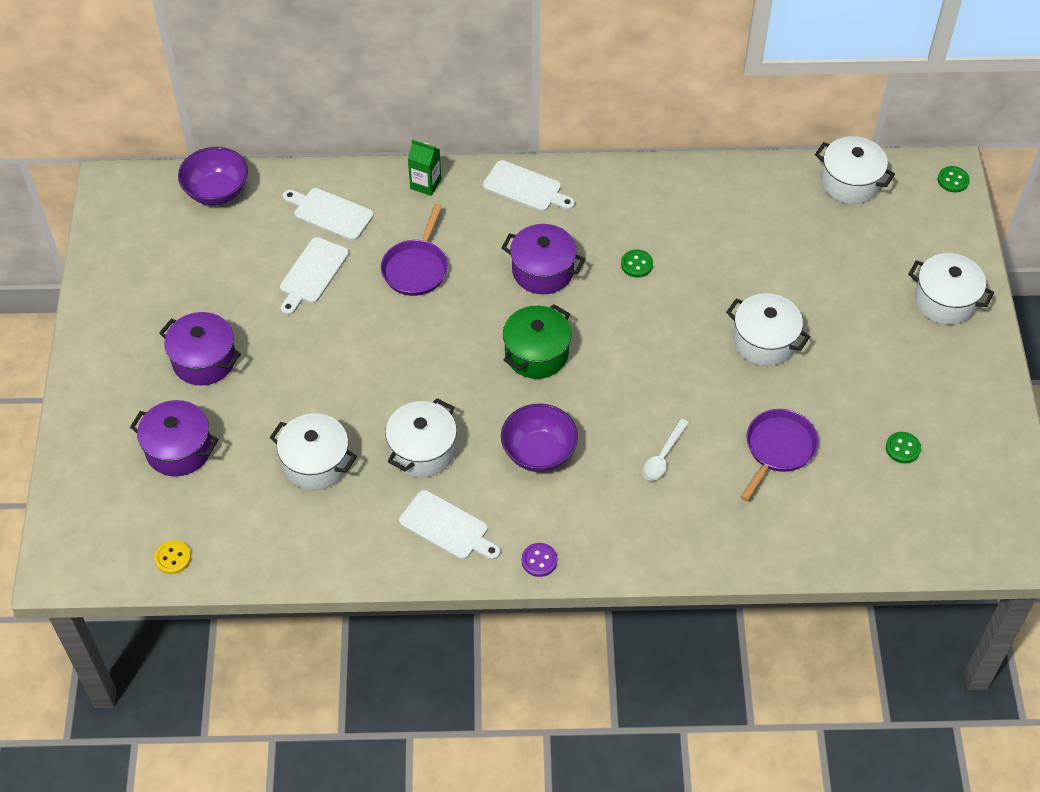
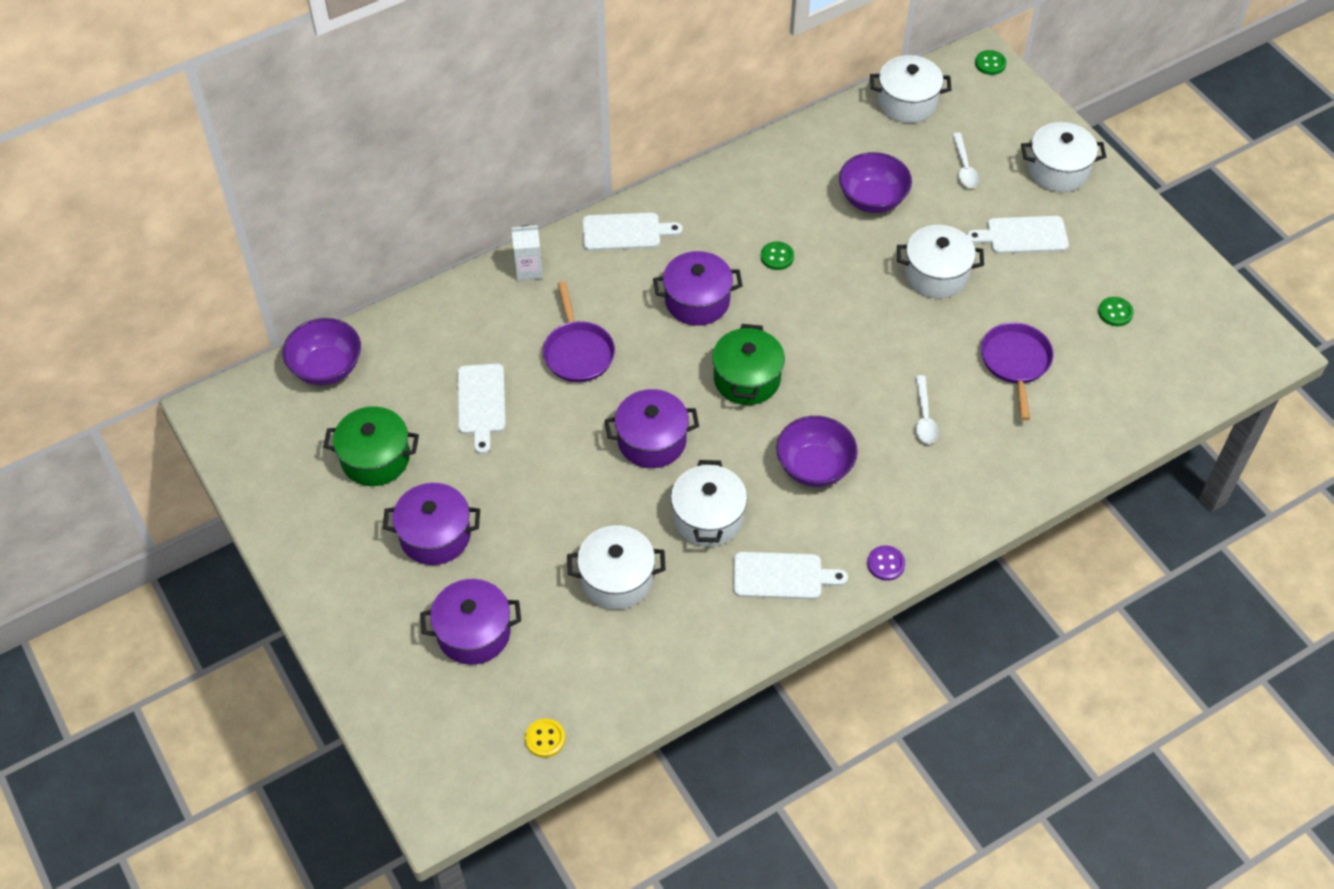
camera: 30 degrees left, 0 degrees up
white cutting board [283,188,374,241] -> white cutting board moved to [967,216,1069,254]
green carton [408,139,441,196] -> white carton [511,225,543,281]
none -> green pot [323,406,419,486]
none -> purple pot [605,389,699,468]
none -> purple bowl [839,152,912,213]
none -> white spoon [952,133,979,188]

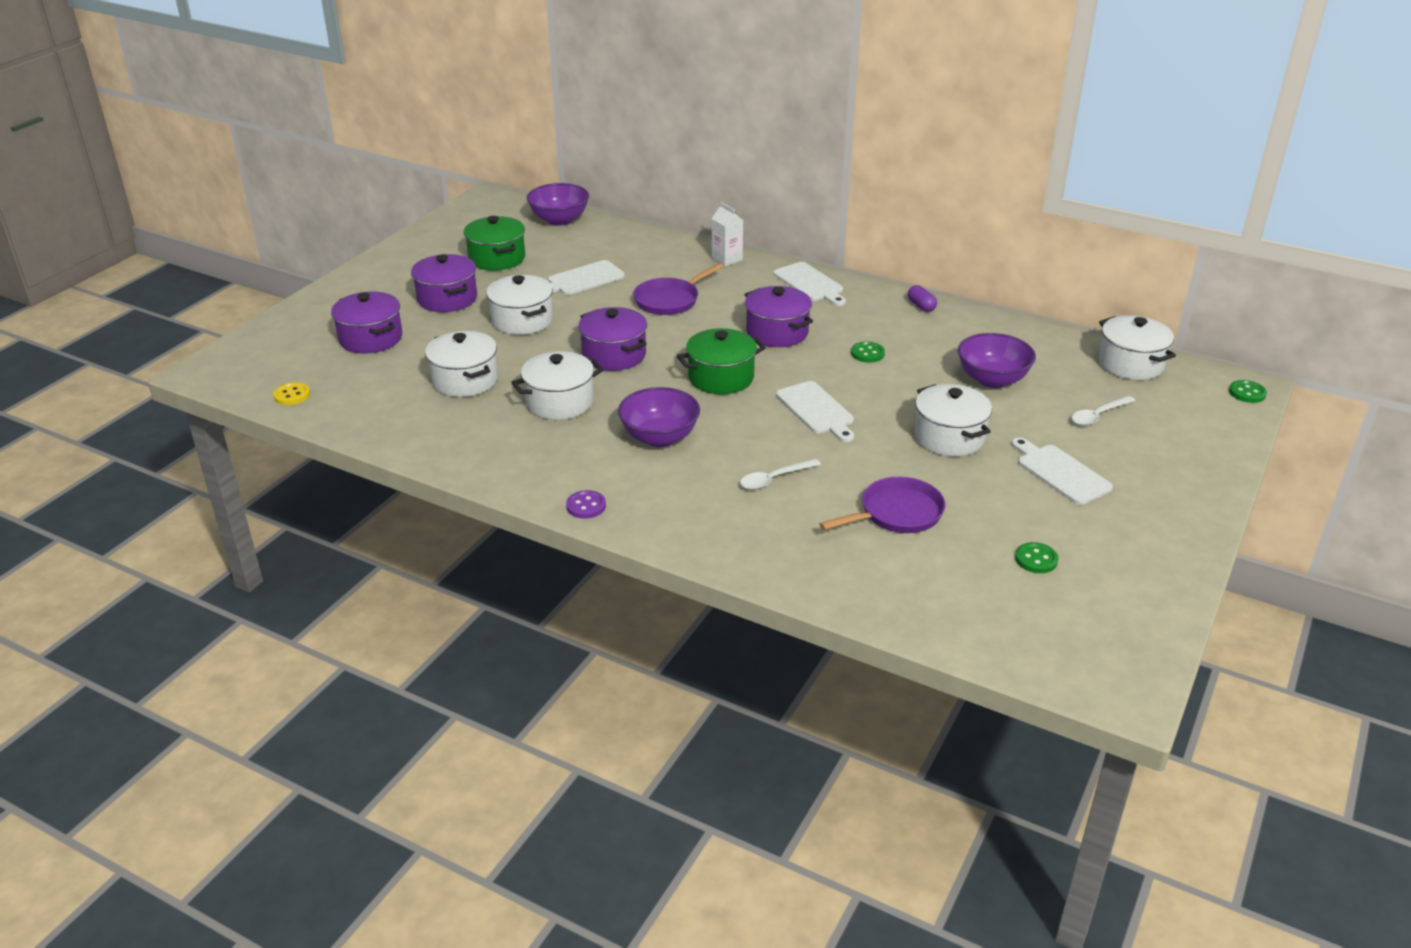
camera: 60 degrees right, 20 degrees down
white cutting board [733,552,848,599] -> white cutting board moved to [776,381,854,442]
white pot [1021,122,1106,192] -> white pot moved to [486,275,553,335]
none -> purple capsule [908,285,937,312]

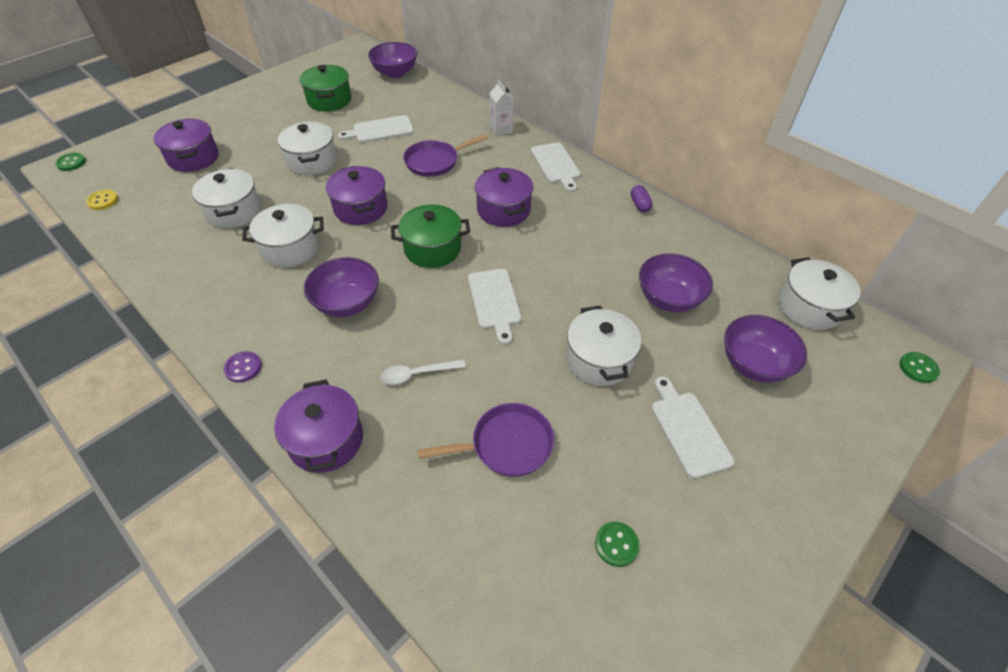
camera: 15 degrees right, 15 degrees up
purple pot [411,254,477,312] -> purple pot moved to [274,379,363,473]
green button [851,342,885,363] -> green button moved to [55,153,86,171]
white spoon [1072,396,1135,426] -> purple bowl [724,315,807,383]

